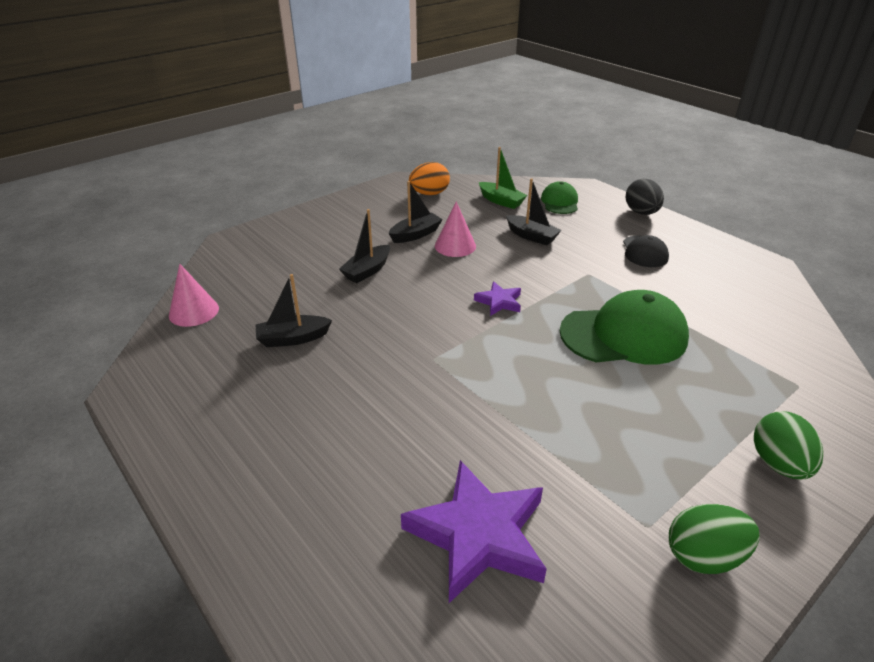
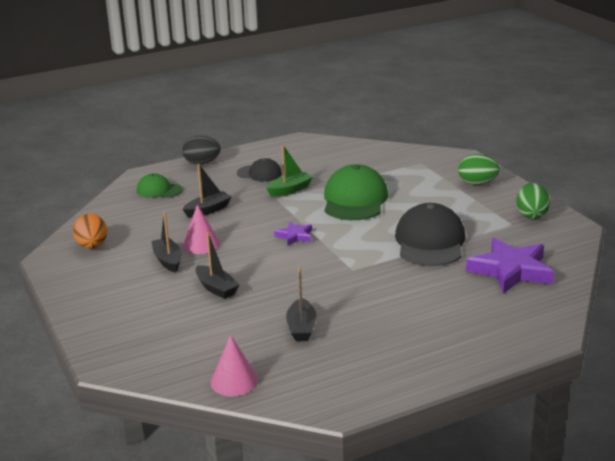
camera: 75 degrees left, 10 degrees down
green boat [479,147,527,209] -> green boat moved to [266,145,313,197]
none -> black cap [395,203,466,266]

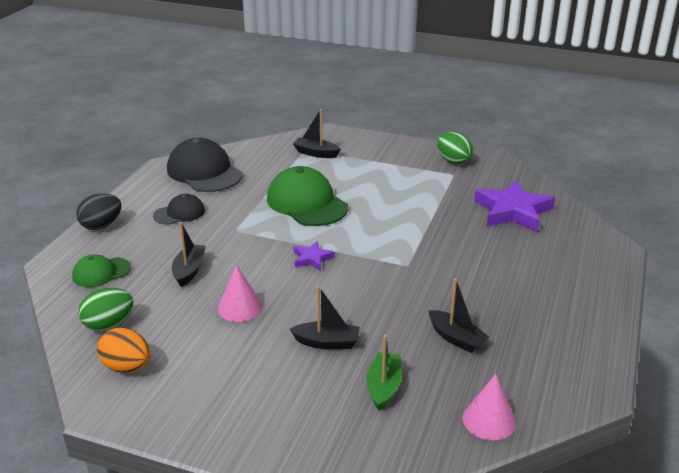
camera: 45 degrees left, 5 degrees up
black boat [151,212,182,273] -> black boat moved to [293,109,341,158]
green boat [266,145,313,197] -> green boat moved to [366,335,402,410]
black cap [395,203,466,266] -> black cap moved to [167,138,243,192]
green egg [458,154,500,185] -> green egg moved to [78,288,133,331]

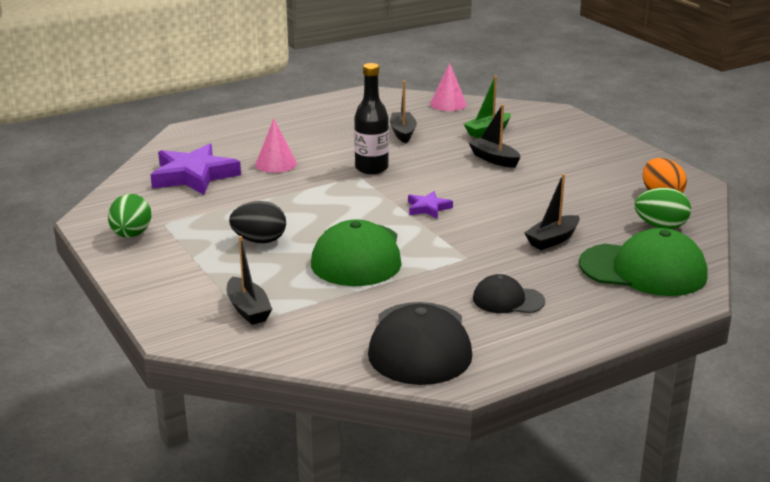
camera: 140 degrees left, 5 degrees down
green cap [72,254,131,287] -> green cap [579,228,708,296], size x1.84
black egg [76,193,121,230] -> black egg moved to [229,201,286,243]
pink cone [217,265,262,322] -> pink cone moved to [255,119,297,173]
none -> black bottle [354,63,389,174]

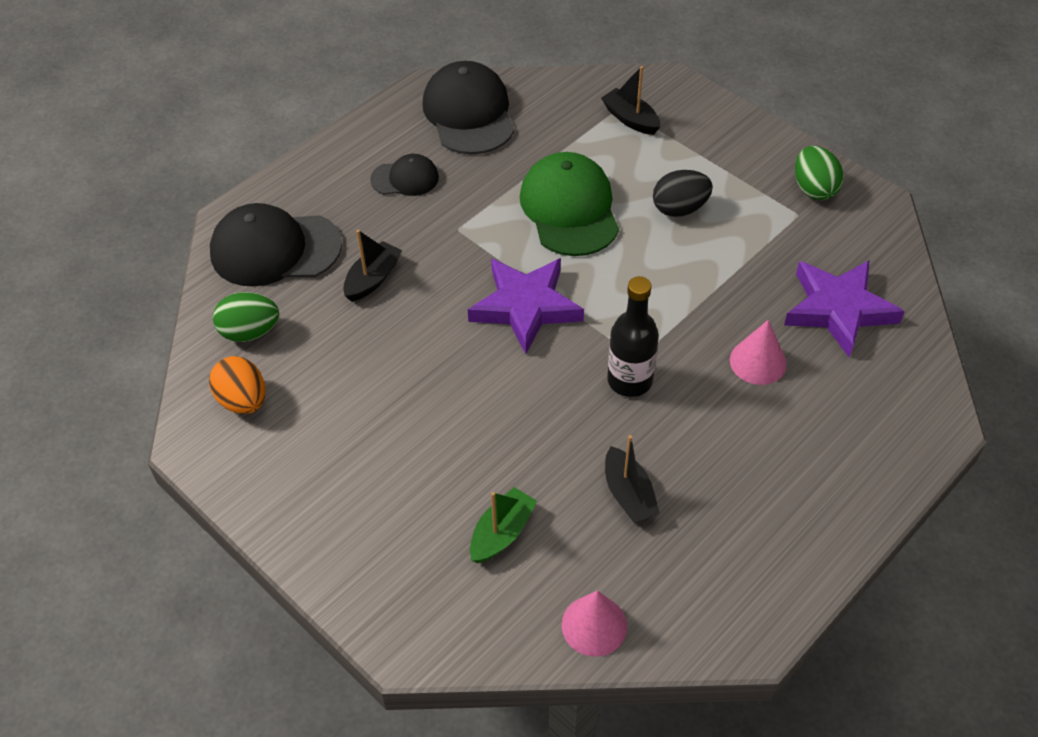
camera: 165 degrees right, 25 degrees up
purple star [408,191,453,219] -> purple star [468,258,584,354], size x2.03
black boat [469,104,521,168] -> none
green cap [579,228,708,296] -> black cap [210,203,342,287]

